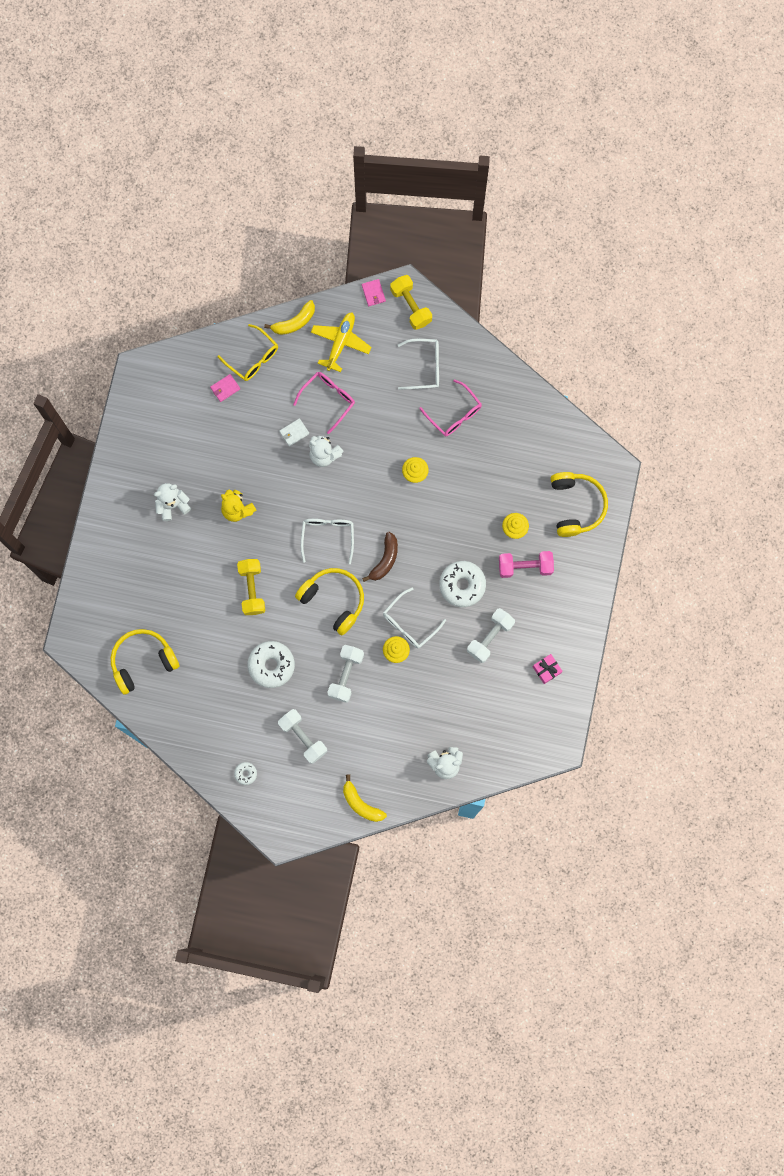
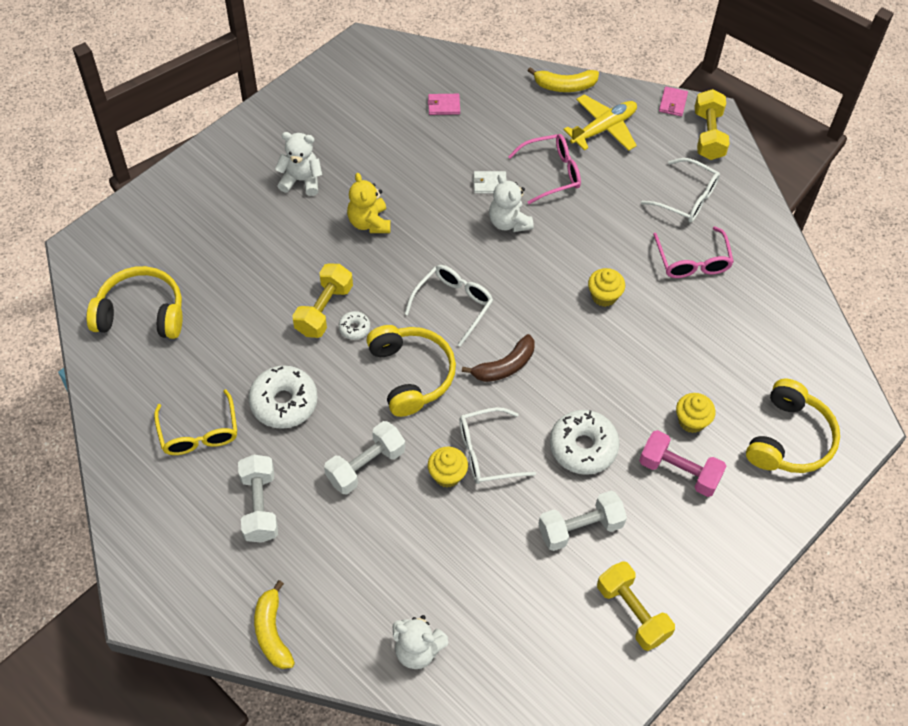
camera: 30 degrees right, 20 degrees down
yellow glasses [218,324,278,381] -> yellow glasses moved to [154,389,237,455]
white donut [234,762,257,785] -> white donut moved to [339,311,370,340]
pink gift [533,654,563,684] -> yellow dumbbell [597,561,675,651]

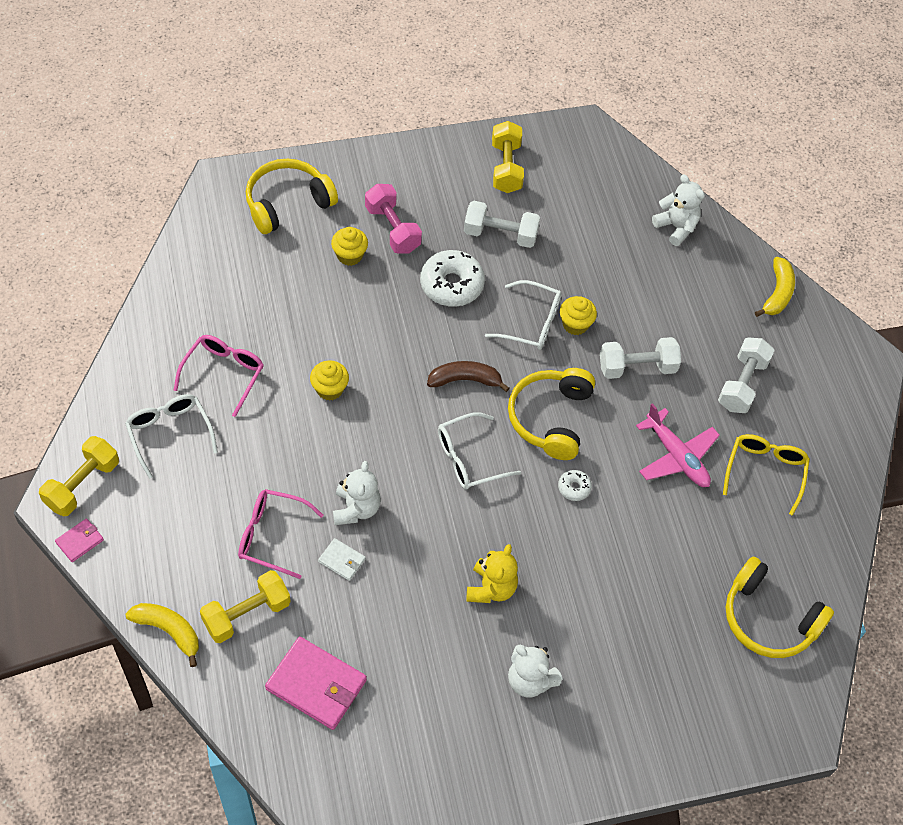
camera: 150 degrees left, 0 degrees up
white donut [249,366,318,429] -> pink plane [636,403,720,487]
yellow dumbbell [292,263,353,338] -> yellow dumbbell moved to [200,570,291,643]
pink wallet [428,94,460,115] -> pink wallet [265,636,367,730], size x2.03
yellow plane [563,94,637,151] -> none

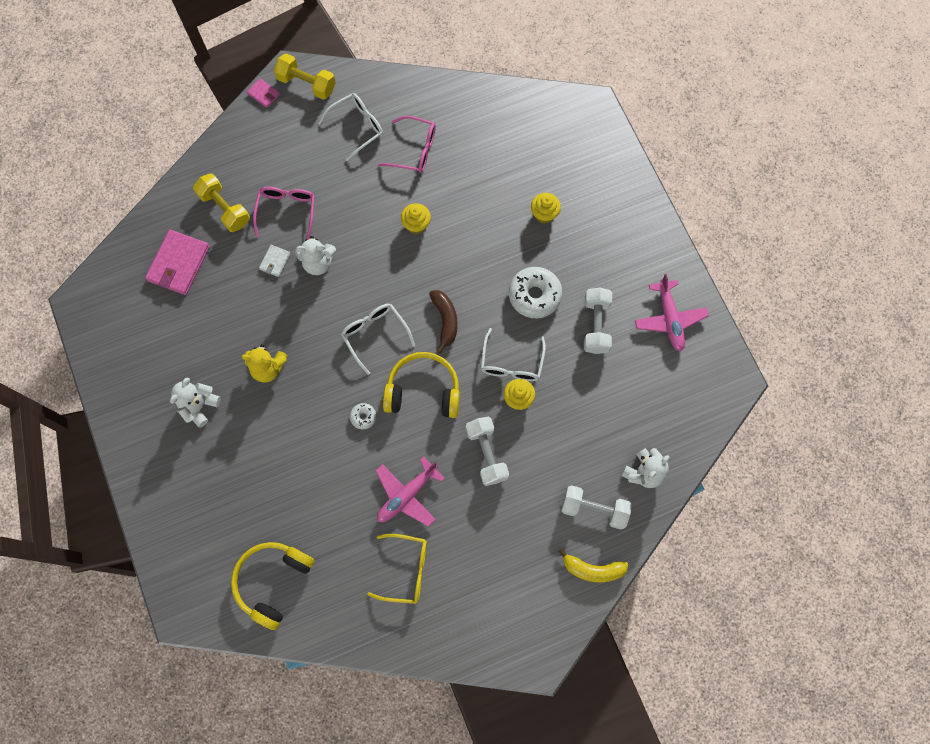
camera: 85 degrees right, 15 degrees up
yellow banana [125,603,199,667] -> none
yellow headphones [246,159,338,234] -> none
pink dumbbell [365,184,422,253] -> none
yellow dumbbell [492,121,524,193] -> pink plane [635,274,709,352]
white dumbbell [718,337,775,413] -> white dumbbell moved to [561,485,632,529]

